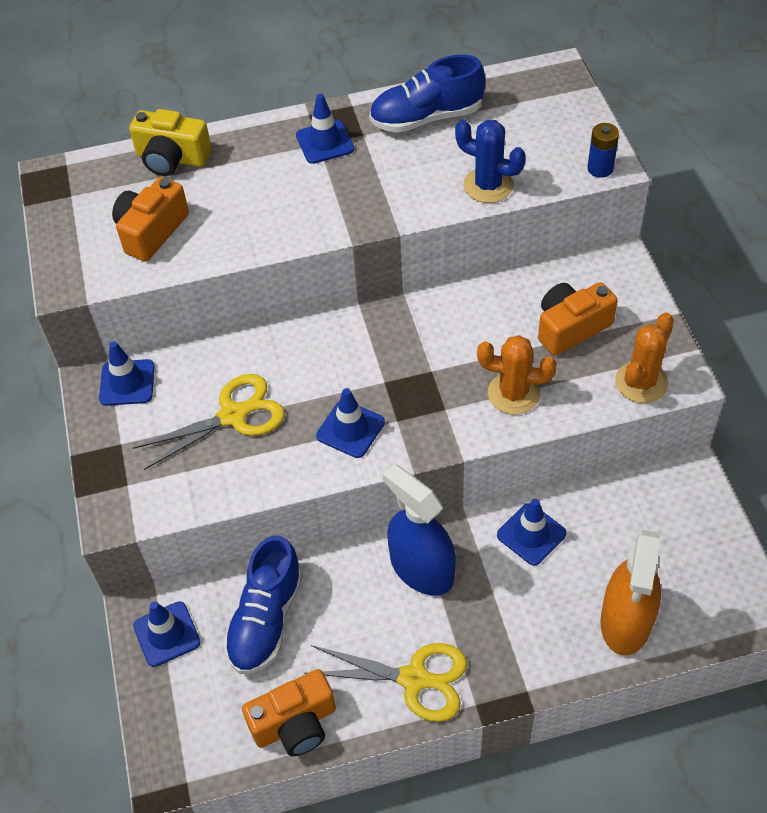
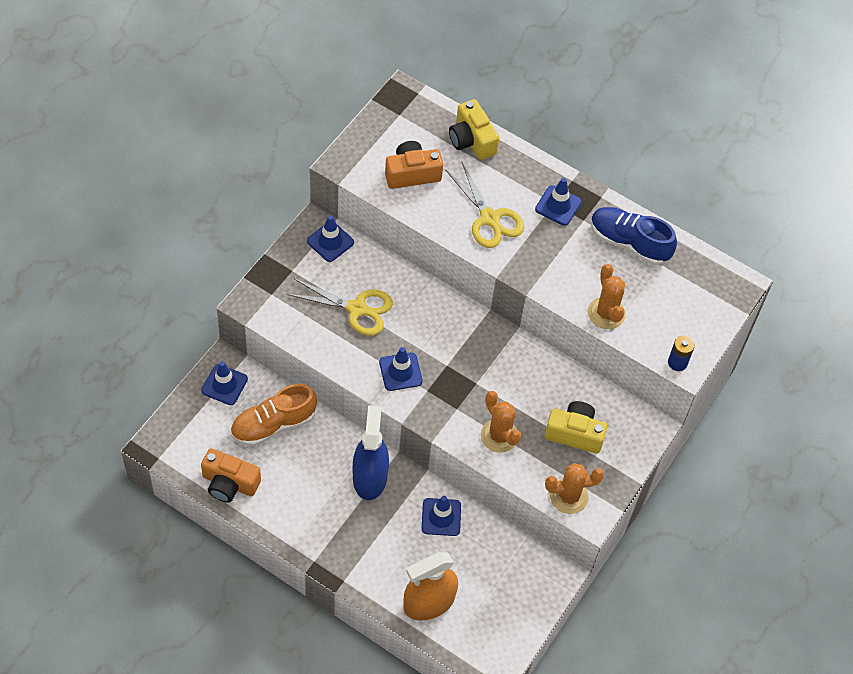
camera: 40 degrees right, 5 degrees up
blue shoe [224,536,303,674] -> orange shoe [231,384,317,446]
yellow scissors [304,643,467,722] -> yellow scissors moved to [445,163,525,248]
blue cactus [455,120,526,203] -> orange cactus [588,264,626,329]
orange camera [538,282,618,356] -> yellow camera [545,401,607,453]

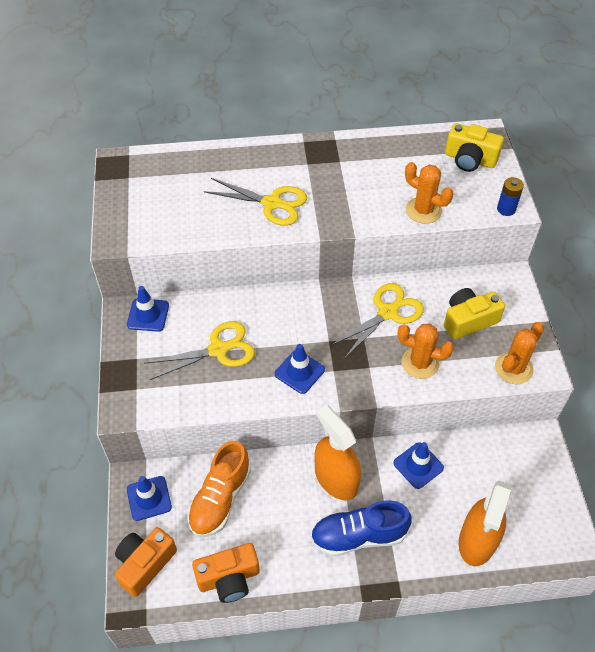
camera: 35 degrees left, 5 degrees down
blue spray bottle [353,405,389,500] -> orange spray bottle [314,405,361,500]
orange camera [385,141,443,189] -> orange camera moved to [115,527,177,597]
yellow camera [449,99,499,160] -> yellow camera moved to [445,123,504,172]
blue traffic cone [535,178,582,226] -> none
blue shoe [591,207,677,265] -> blue shoe moved to [310,500,412,556]
none -> yellow scissors [331,283,424,358]

